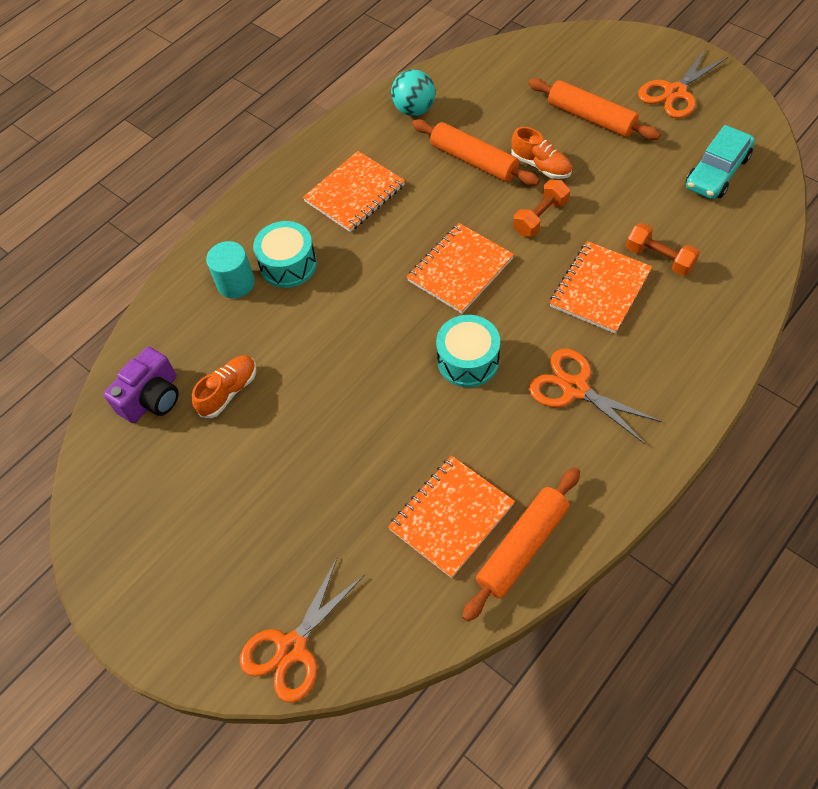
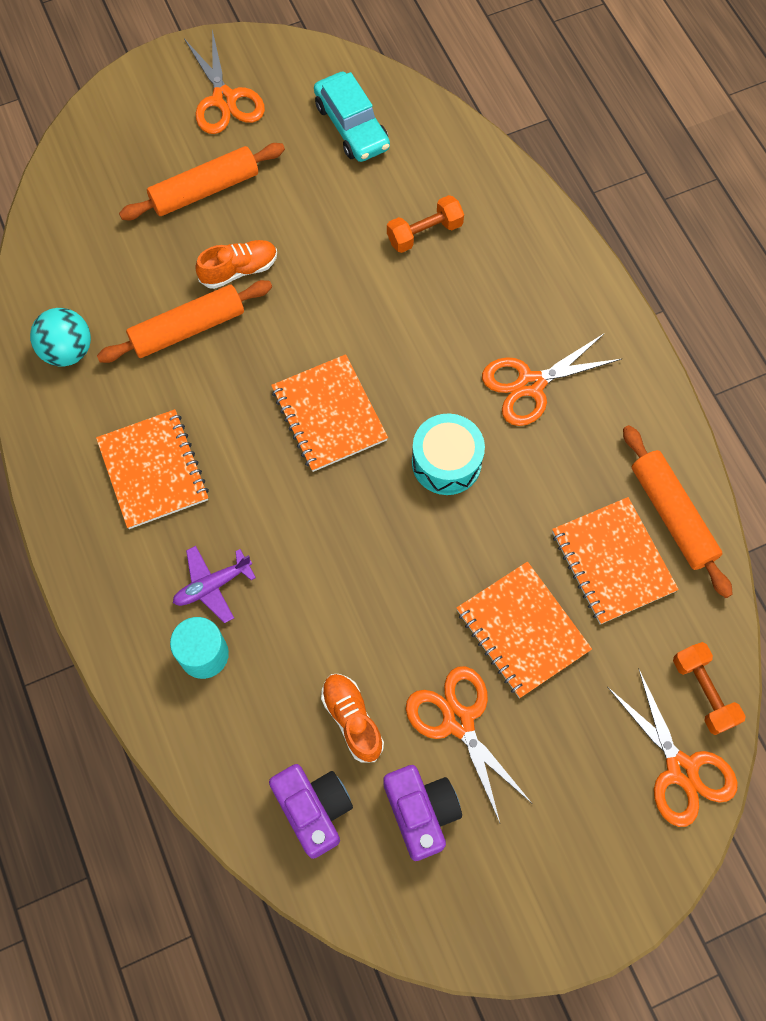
camera: 70 degrees left, 10 degrees up
turquoise drum [253,221,317,288] -> purple plane [173,546,256,623]
orange dumbbell [513,180,570,237] -> orange dumbbell moved to [673,642,746,735]
orange notebook [550,241,652,334] -> orange notebook moved to [457,562,592,698]
none -> purple camera [383,765,462,861]
none -> orange scissors [406,666,532,823]

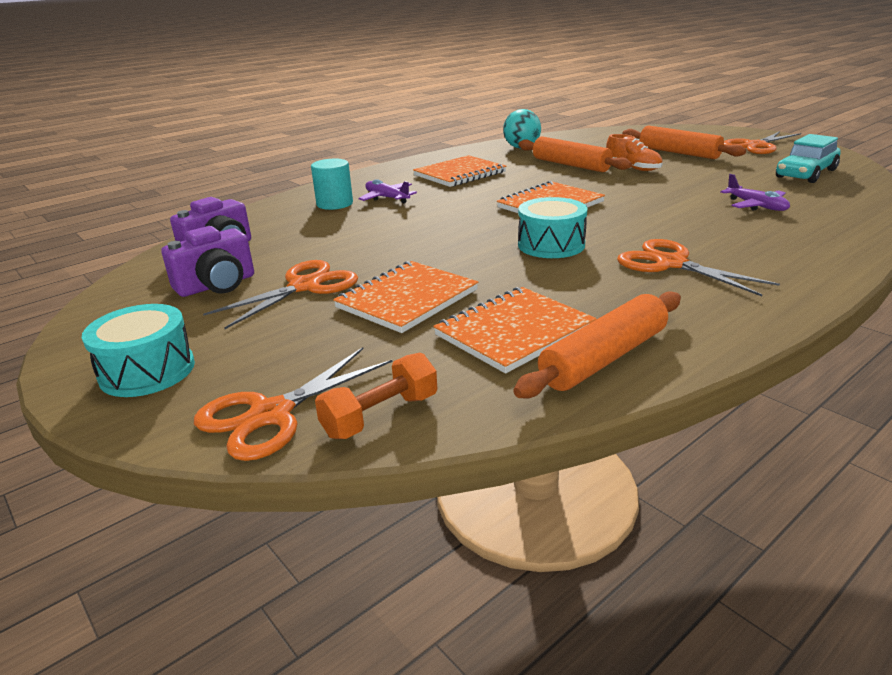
camera: 75 degrees right, 40 degrees down
orange shoe [321,674,384,763] -> none
orange dumbbell [387,195,464,253] -> purple plane [720,174,790,211]
none -> turquoise drum [82,304,195,397]

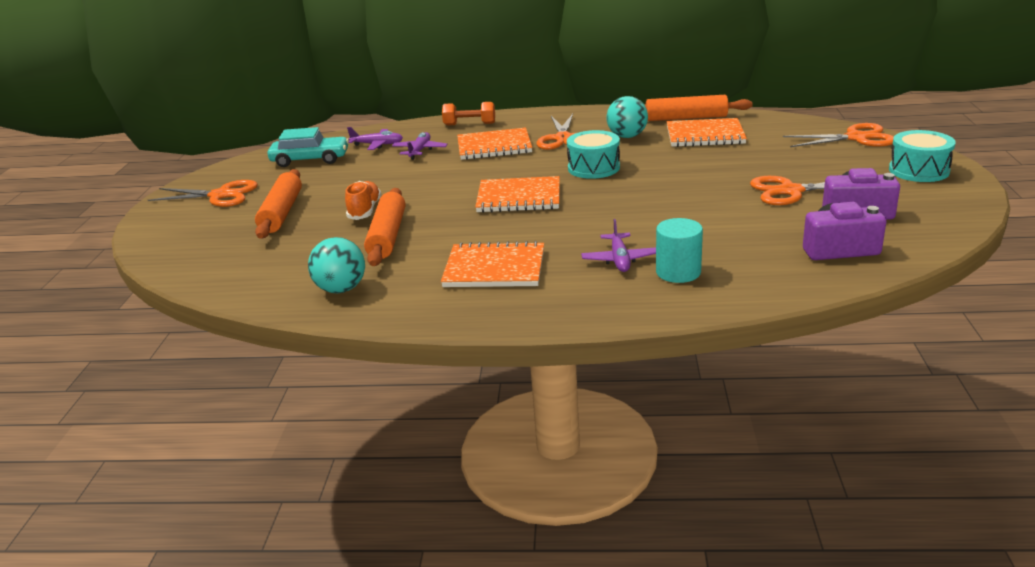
camera: 135 degrees left, 0 degrees up
orange dumbbell [315,353,437,439] -> orange dumbbell moved to [442,102,495,125]
orange notebook [333,261,478,333] -> orange notebook moved to [457,127,532,160]
none -> purple plane [347,127,403,150]
none -> turquoise ball [606,96,648,138]

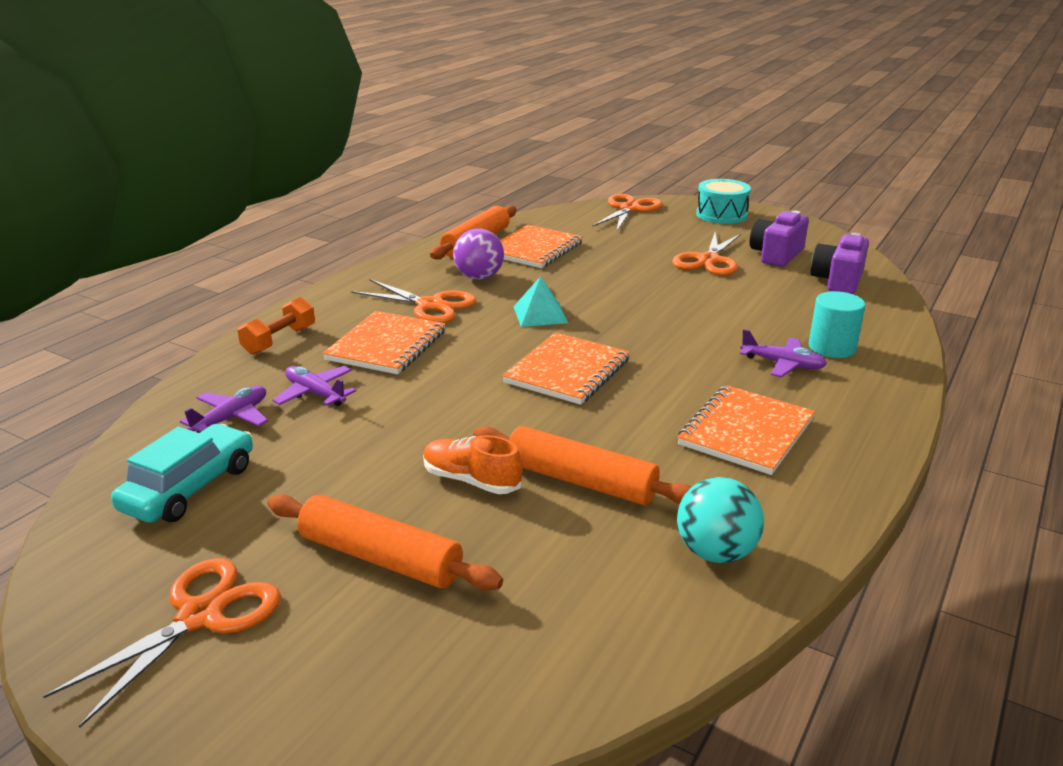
camera: 65 degrees left, 0 degrees up
turquoise drum [567,130,620,179] -> turquoise pyramid [513,276,568,327]
turquoise ball [606,96,648,138] -> purple ball [453,228,504,280]

